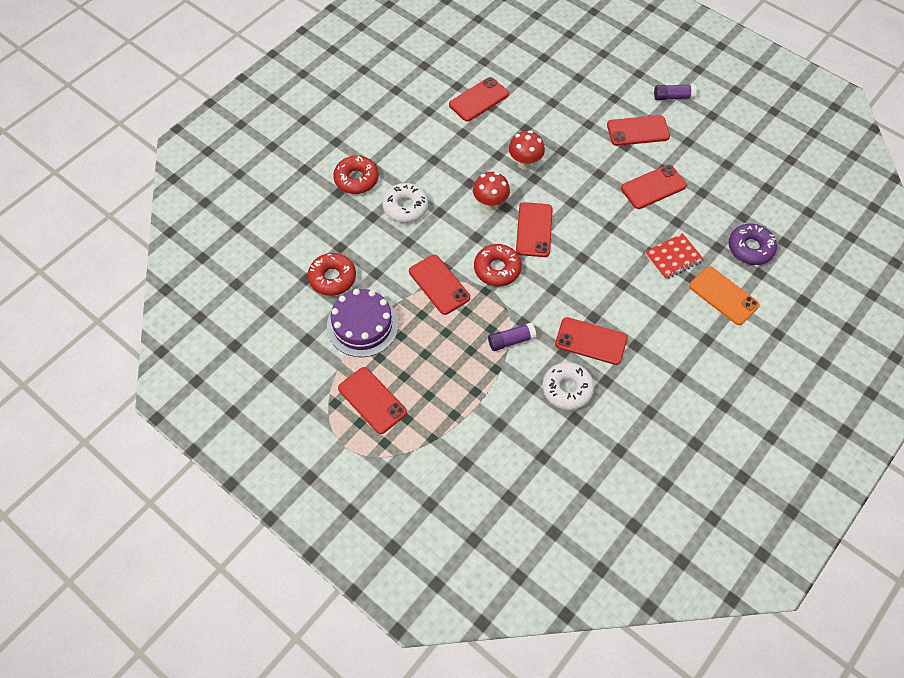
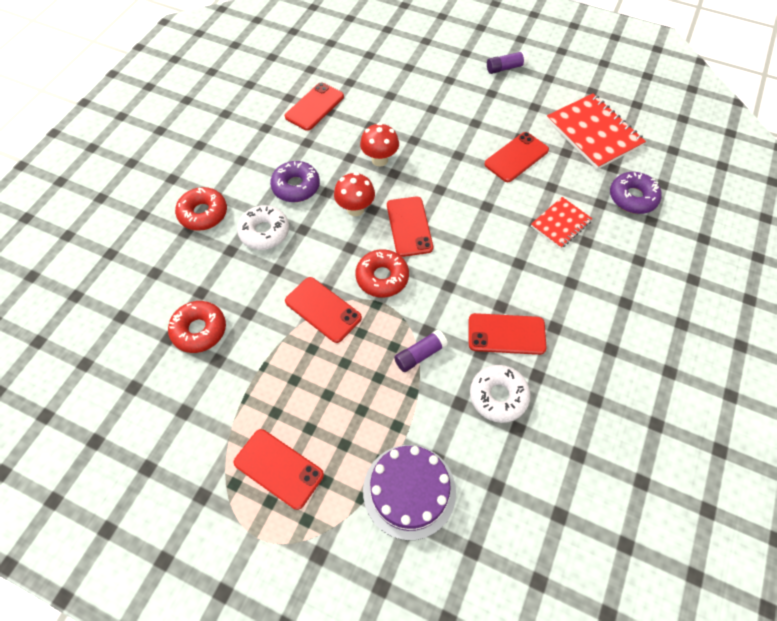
camera: 15 degrees left, 0 degrees up
purple cake [327,289,399,357] -> purple cake moved to [363,445,456,540]
red phone [607,115,670,146] -> none
orange phone [689,266,760,325] -> none
none -> purple donut [270,161,320,202]
none -> red notebook [546,94,646,169]

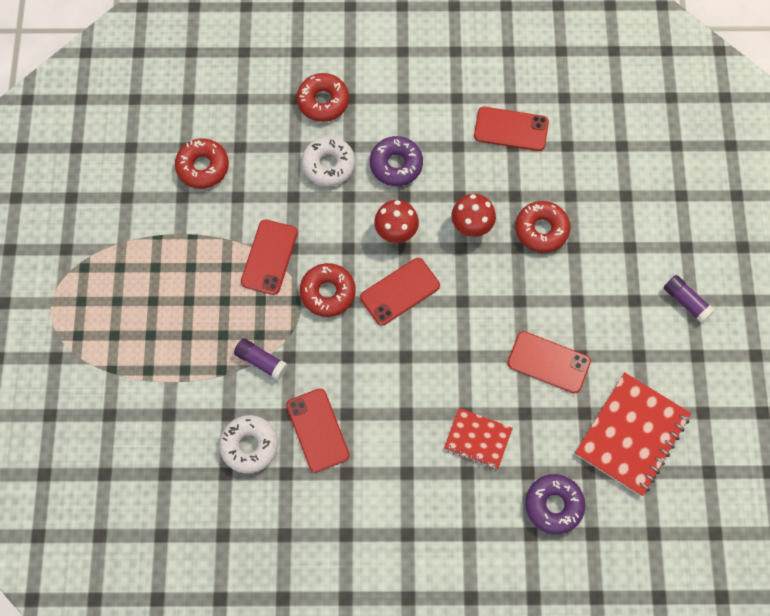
camera: 65 degrees right, 10 degrees up
red phone [234,429,324,510] -> none
purple cake [363,445,456,540] -> none
none -> red donut [515,201,570,253]

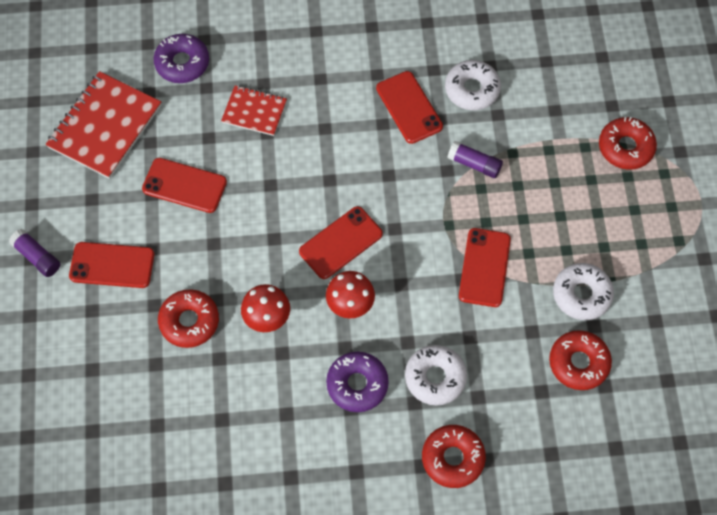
camera: 175 degrees right, 5 degrees down
red donut [300,263,355,317] -> red donut moved to [599,117,657,170]
red phone [474,107,549,151] -> red phone moved to [69,242,154,288]
none -> white donut [553,263,614,320]

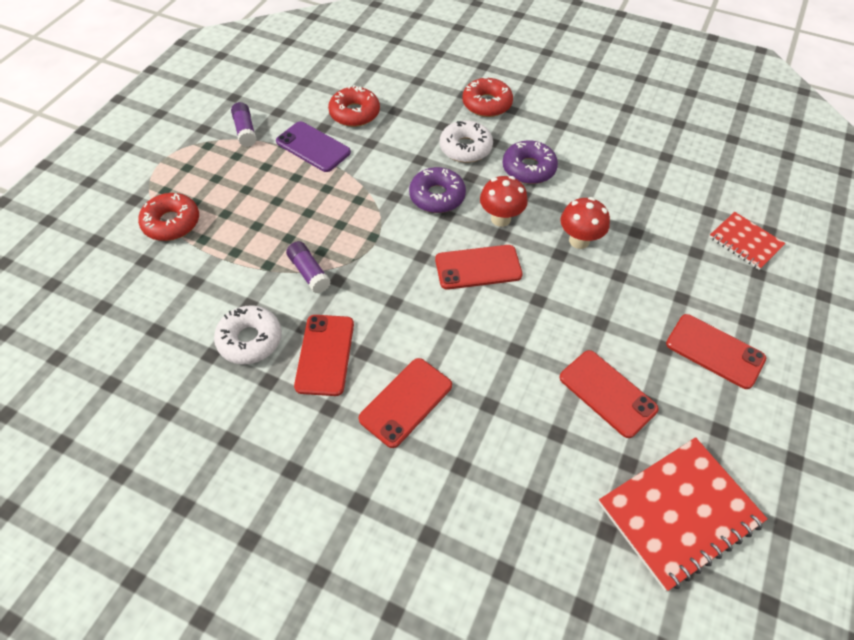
camera: 150 degrees left, 10 degrees down
purple glue stick [9,229,60,277] -> purple glue stick moved to [231,102,257,147]
purple donut [154,34,209,83] -> purple donut moved to [409,167,466,213]
red donut [158,290,219,348] -> none
red notebook [221,85,287,136] -> red notebook moved to [709,212,785,270]
red phone [459,228,511,307] -> red phone moved to [359,358,452,448]
white donut [553,263,614,320] -> purple phone [276,121,351,172]

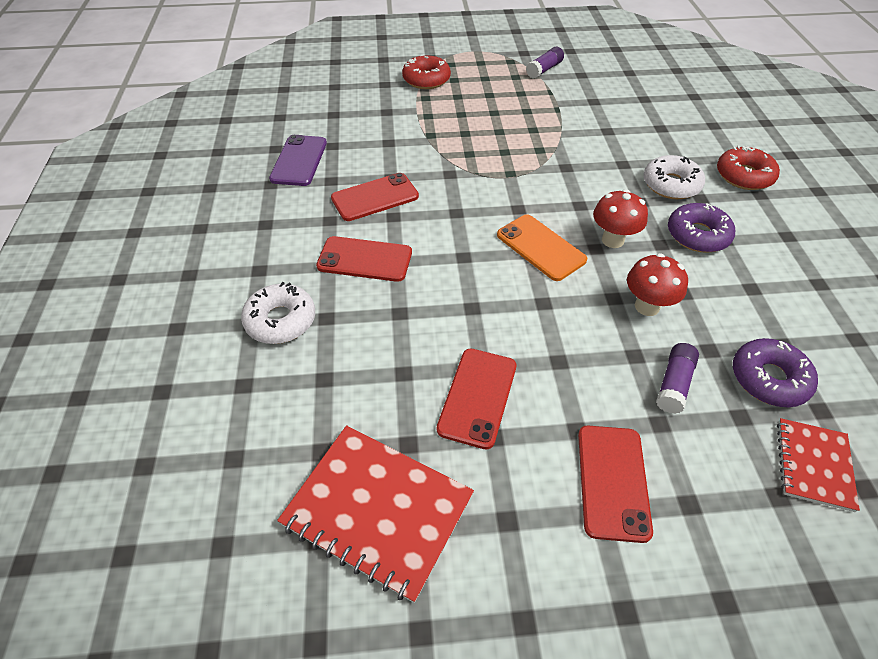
camera: 60 degrees right, 5 degrees down
white donut [214,305,282,365] -> white donut moved to [241,282,315,344]
purple phone [276,121,351,172] -> purple phone moved to [269,135,327,186]
purple glue stick [286,241,331,293] -> purple glue stick moved to [656,343,699,414]
red donut [328,85,380,127] -> none
purple donut [409,167,466,213] -> purple donut moved to [733,338,818,407]
red phone [435,245,523,290] -> orange phone [497,214,587,281]

